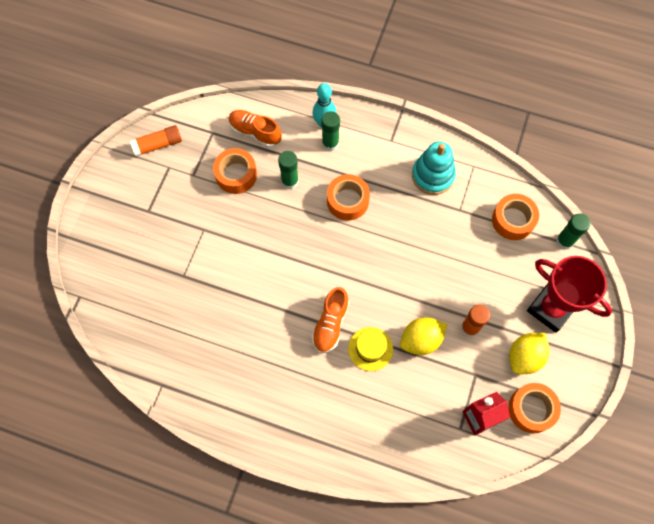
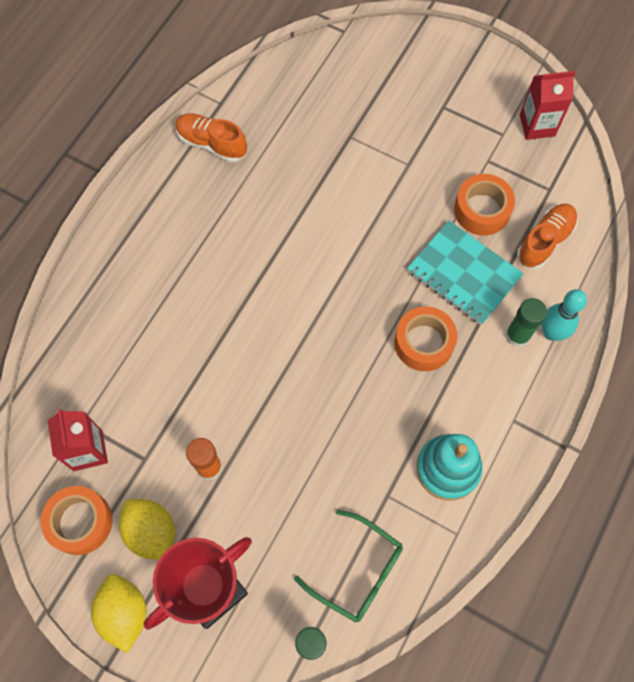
camera: 100 degrees right, 0 degrees up
orange glue stick [130,125,182,157] -> red carton [520,71,576,140]
green glue stick [278,151,299,189] -> turquoise notebook [407,221,524,325]
orange shoe [312,287,349,353] -> orange shoe moved to [175,113,247,163]
yellow hat [348,327,393,371] -> none
yellow lemon [400,317,447,355] -> yellow lemon moved to [91,574,147,653]
orange tape [492,194,539,240] -> green glasses [294,510,403,622]

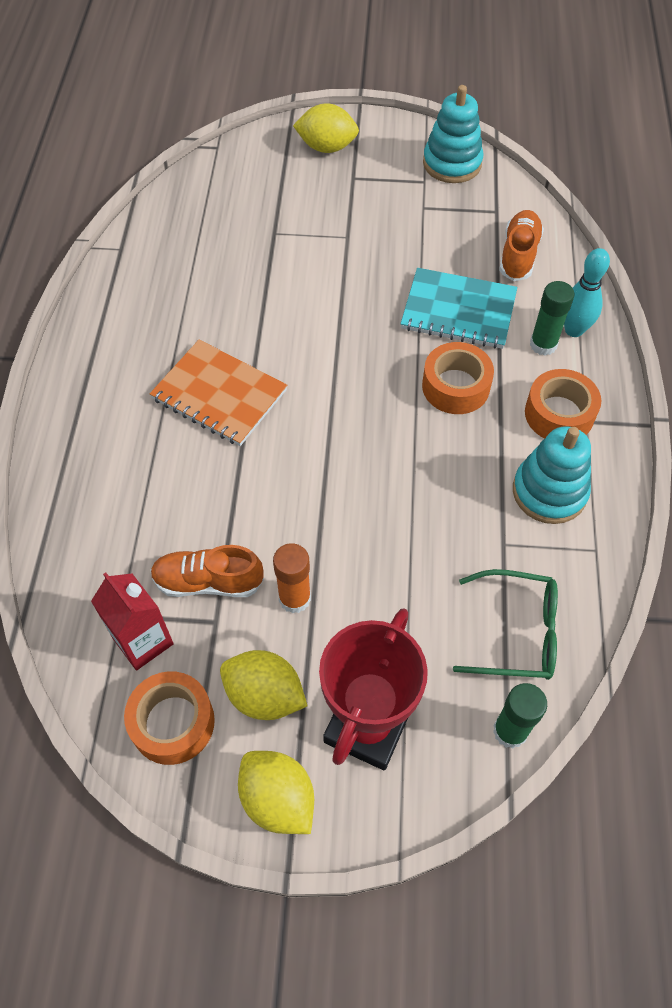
camera: 25 degrees left, 10 degrees down
orange shoe [175,113,247,163] -> orange shoe moved to [151,545,264,597]
orange tape [454,174,515,236] -> orange tape moved to [525,369,601,439]
red carton [520,71,576,140] -> turquoise stacking toy [423,85,483,183]
none -> orange notebook [150,340,287,446]
none -> yellow lemon [293,103,359,153]

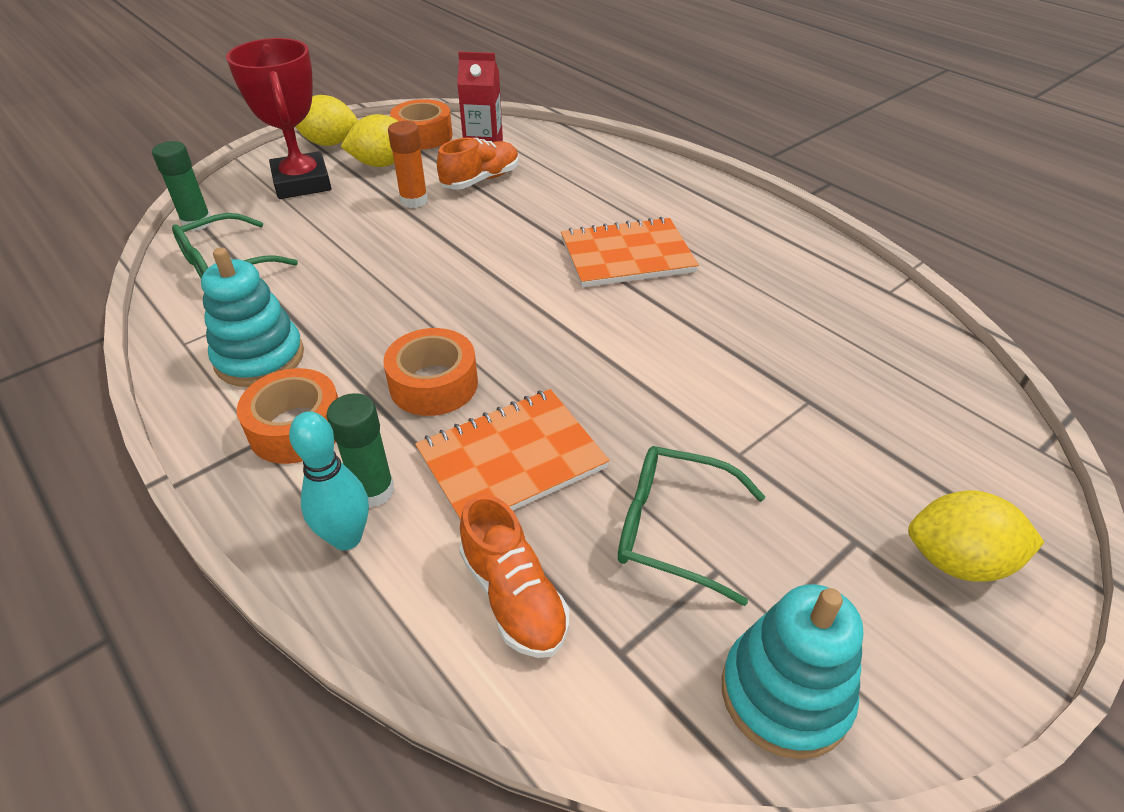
camera: 135 degrees right, 15 degrees down
yellow lemon [293,103,359,153] -> yellow lemon turned 45 degrees clockwise [908,490,1045,582]
turquoise notebook [400,268,518,349] -> orange notebook [415,389,609,521]
none -> green glasses [618,446,766,606]

